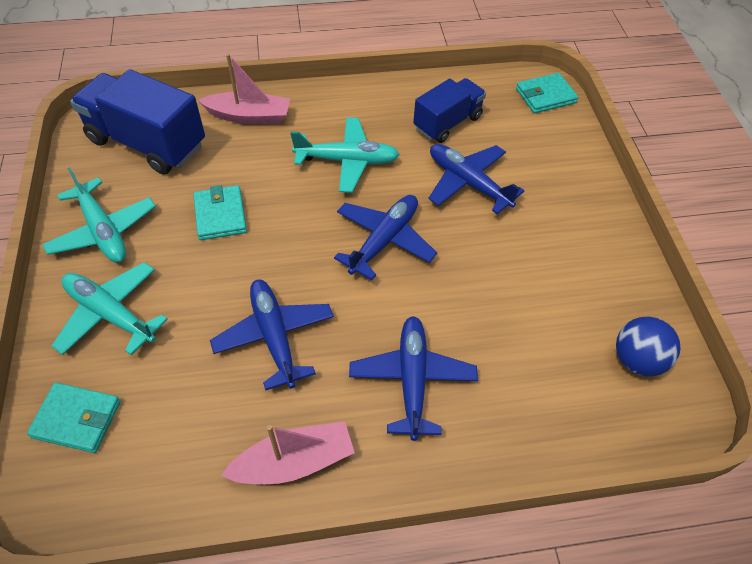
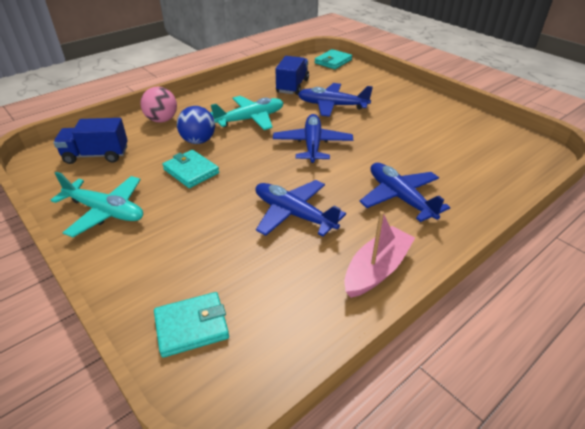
camera: 30 degrees left, 15 degrees down
turquoise plane [51,262,168,355] -> none
blue truck [70,69,205,175] -> blue truck [53,118,128,164], size x0.63
pink boat [198,54,290,124] -> pink ball [140,87,177,123]
blue ball [616,317,680,376] -> blue ball moved to [177,106,215,144]

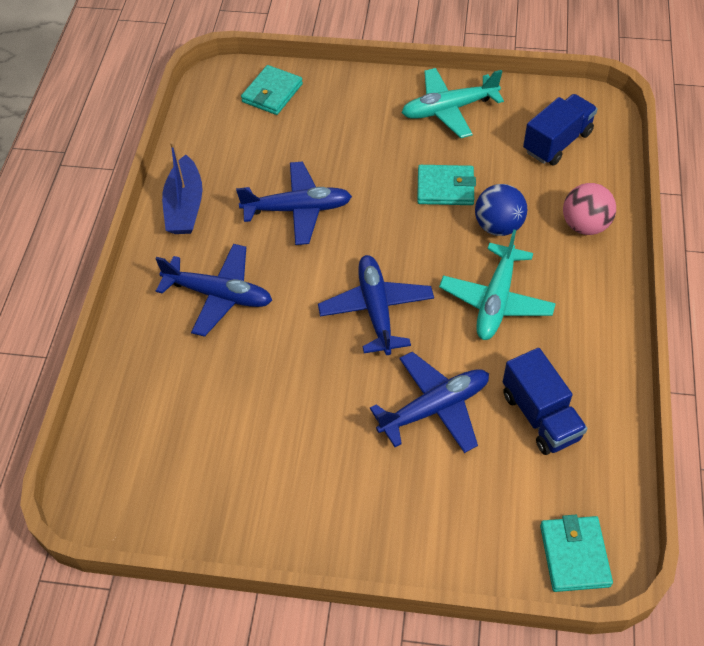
camera: 140 degrees right, 15 degrees up
blue plane [273,114,353,163] -> blue plane turned 150 degrees counterclockwise [318,255,434,355]
pink boat [344,211,415,298] -> blue boat [162,141,203,234]

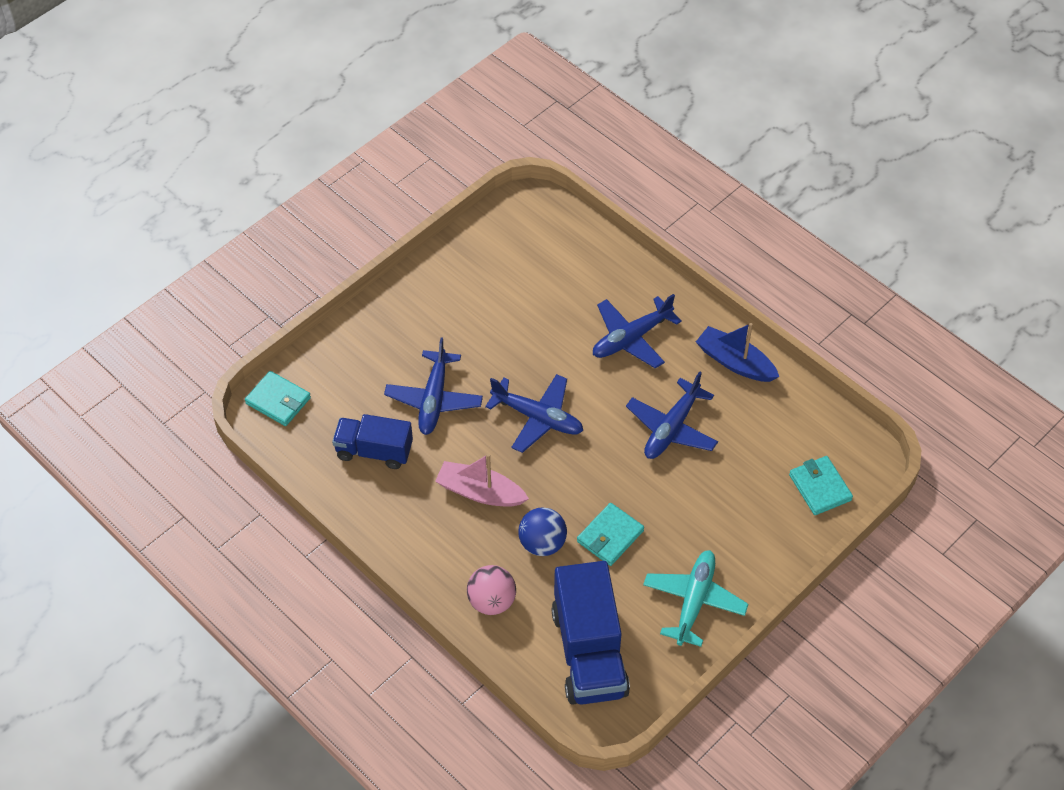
camera: 125 degrees right, 0 degrees up
turquoise plane [439,229,556,340] -> pink boat [435,454,529,507]
blue truck [523,94,598,165] -> blue truck [551,561,630,705], size x1.59

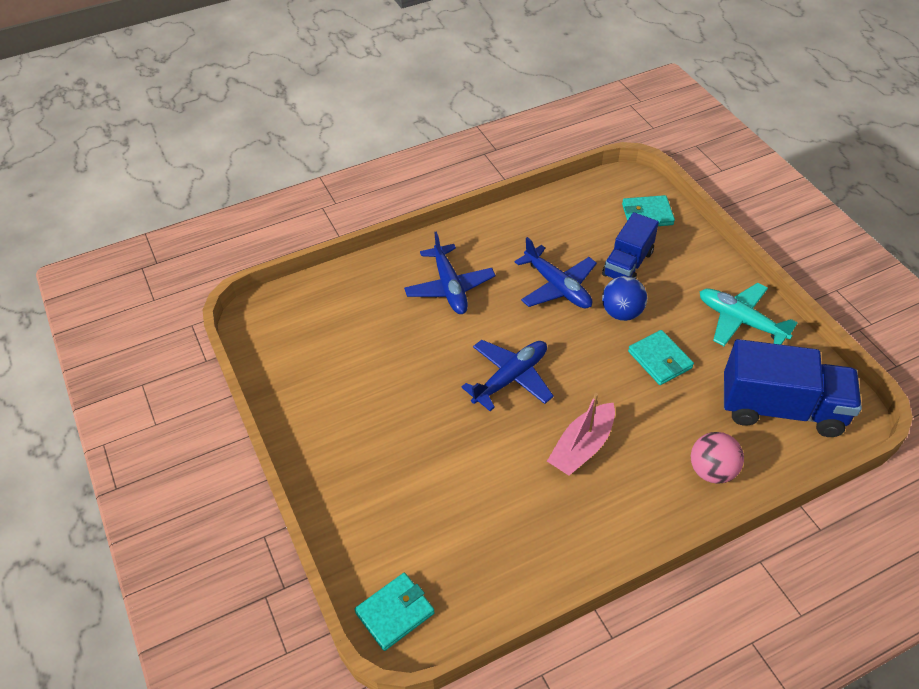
camera: 70 degrees left, 5 degrees down
blue truck [332,414,413,469] -> blue truck moved to [602,212,659,279]
blue plane [384,338,483,435] -> none
blue ball [518,507,567,556] -> blue ball moved to [602,276,647,321]
blue boat [696,323,779,382] -> none

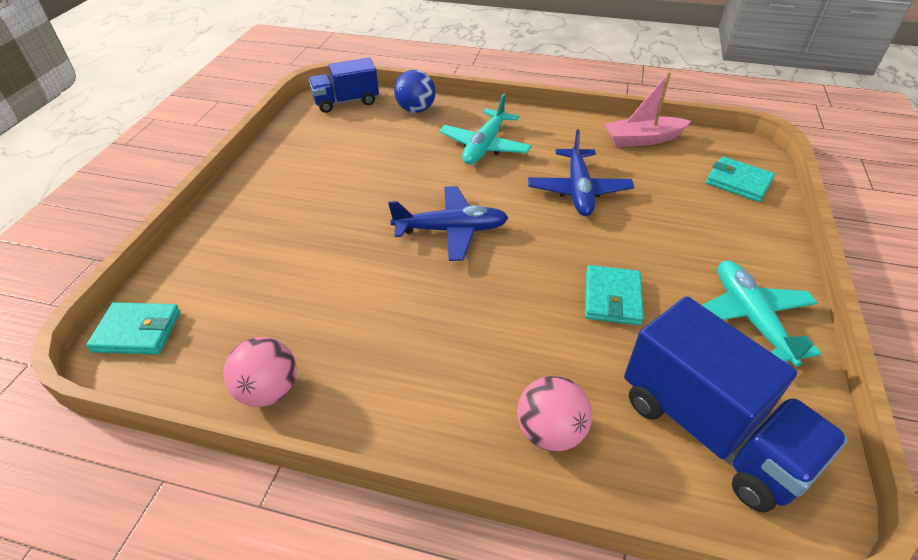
camera: 40 degrees right, 5 degrees down
blue plane [404,231,496,314] -> turquoise plane [439,93,531,165]
pink boat [547,393,615,476] -> pink boat moved to [604,72,691,147]
blue truck [602,212,659,279] -> blue truck moved to [309,58,379,113]
blue ball [602,276,647,321] -> blue ball moved to [394,70,436,113]
none -> pink ball [223,337,297,407]

